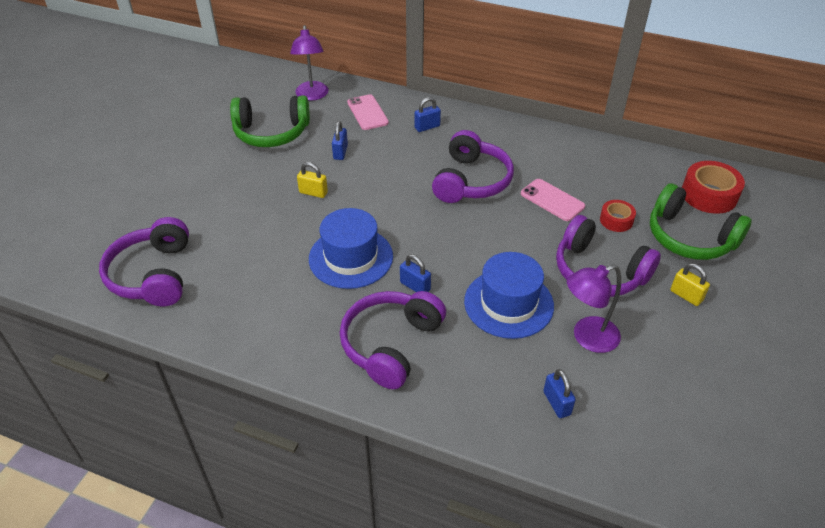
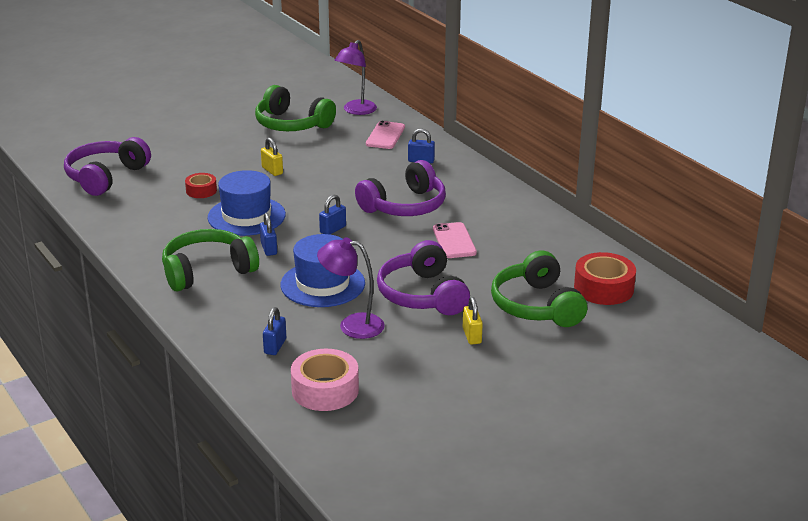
camera: 35 degrees right, 15 degrees down
blue padlock [332,121,348,160] -> blue padlock moved to [319,195,346,234]
purple headphones [340,291,446,389] -> green headphones [162,229,259,292]
red tape [600,200,636,232] -> red tape moved to [185,173,217,198]
none -> pink tape [291,349,359,411]

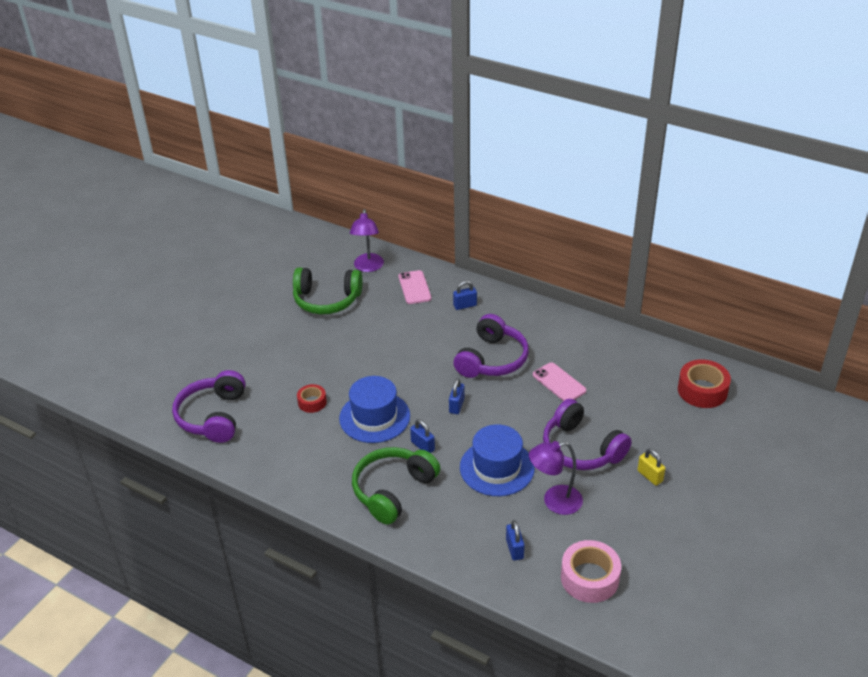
camera: 25 degrees left, 10 degrees up
yellow padlock [261,137,283,176] -> none
green headphones [491,250,587,327] -> none

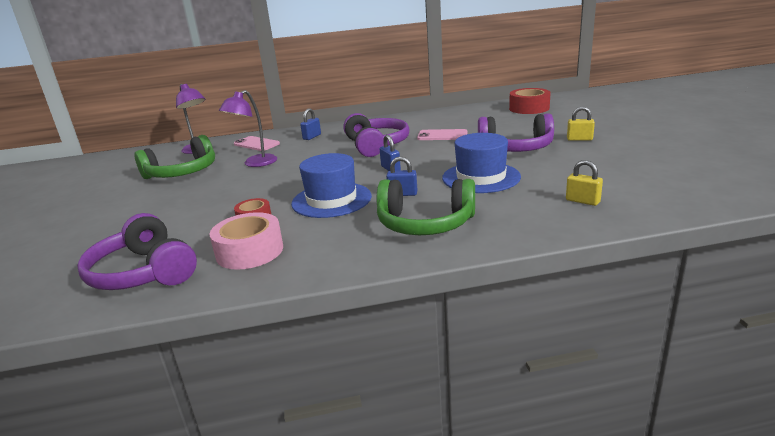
camera: 40 degrees left, 15 degrees down
green headphones [352,447,440,525] -> green headphones turned 75 degrees counterclockwise [377,179,475,235]
blue padlock [506,520,525,561] -> yellow padlock [566,160,603,206]
purple lamp [529,441,583,515] -> purple lamp moved to [219,90,277,167]
pink tape [561,540,621,603] -> pink tape moved to [210,212,283,270]

